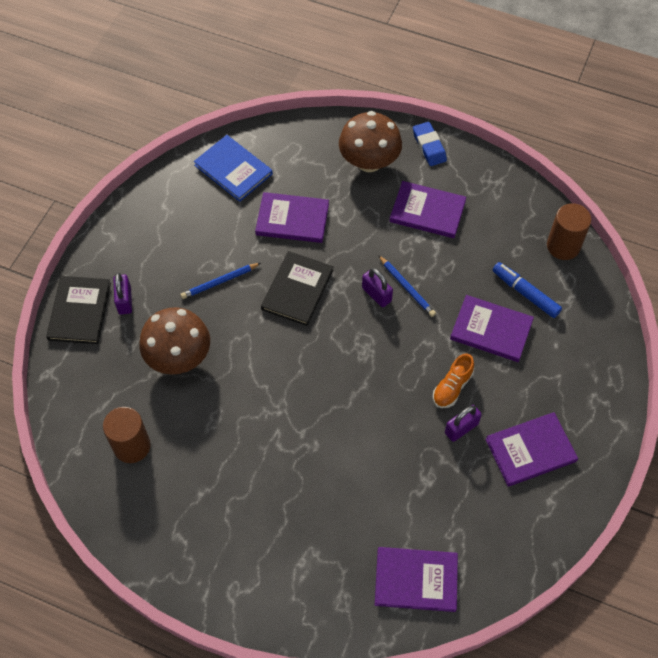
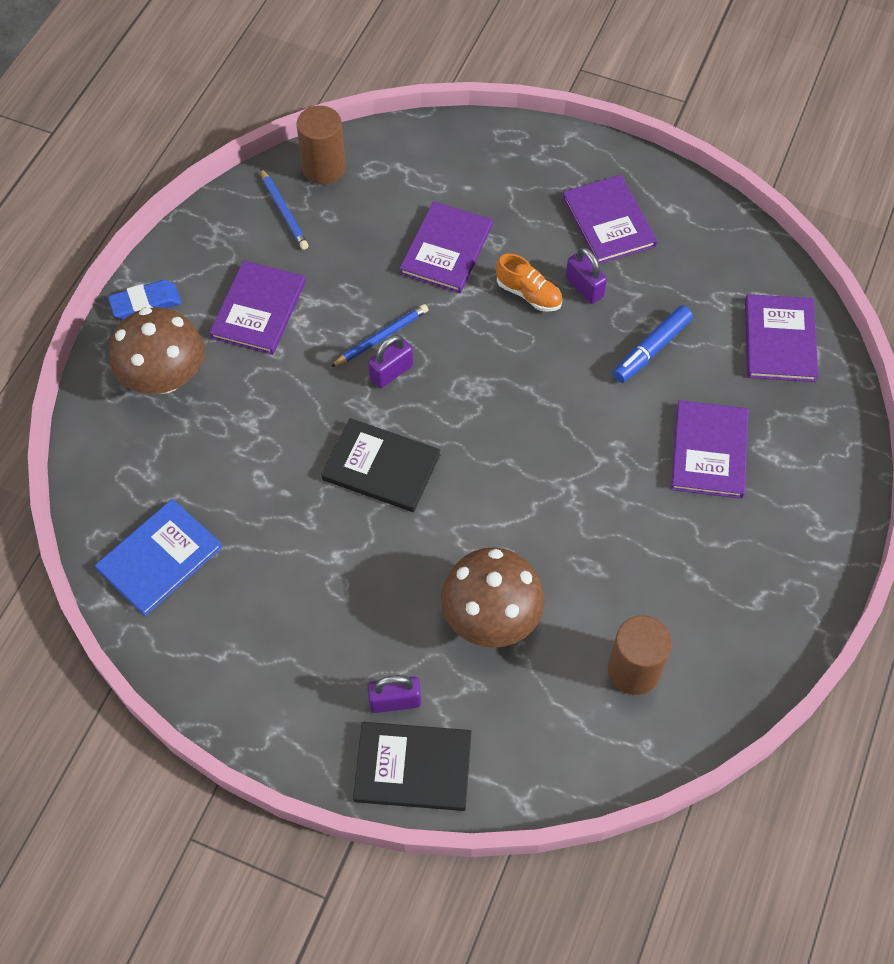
camera: 90 degrees left, 0 degrees up
blue pencil [180,263,261,299] -> blue pencil moved to [260,168,309,250]
purple book [255,192,329,243] -> purple book moved to [671,400,748,499]
blue marker [493,262,562,318] -> blue marker moved to [613,305,693,383]

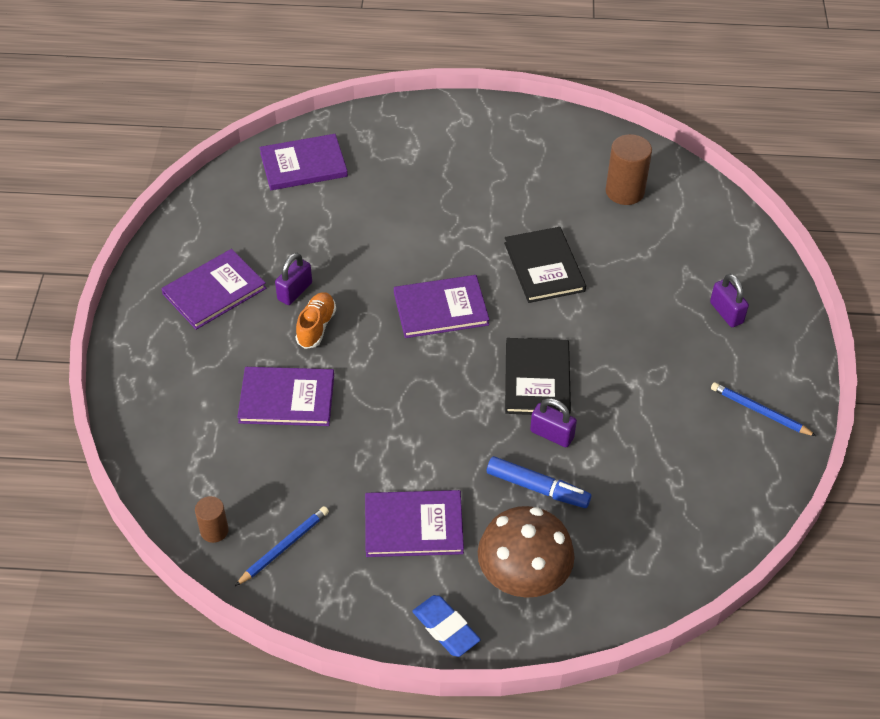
camera: 110 degrees left, 10 degrees down
blue book [95,499,222,616] -> none
brown cylinder [296,106,346,184] -> brown cylinder [195,496,229,543], size x0.59
blue pencil [331,304,429,367] -> blue pencil moved to [711,382,816,436]
black book [353,722,471,811] -> black book moved to [504,227,586,303]
purple padlock [368,335,413,388] -> purple padlock moved to [530,398,577,447]
brown mushroom [441,547,545,648] -> none
blue marker [613,305,693,383] -> blue marker moved to [487,456,591,508]
purple book [671,400,748,499] -> purple book moved to [394,275,490,338]

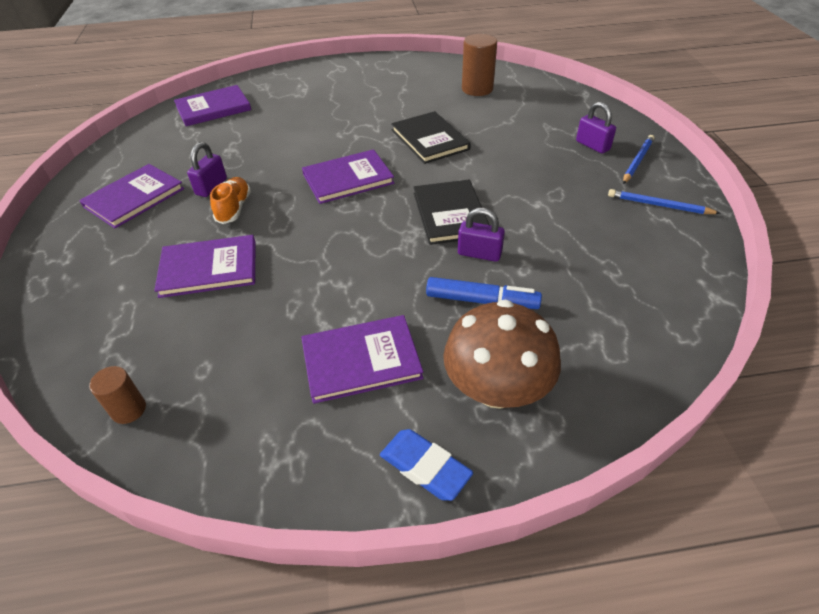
camera: 10 degrees left, 5 degrees down
blue pencil [235,506,329,586] -> blue pencil moved to [623,135,655,184]

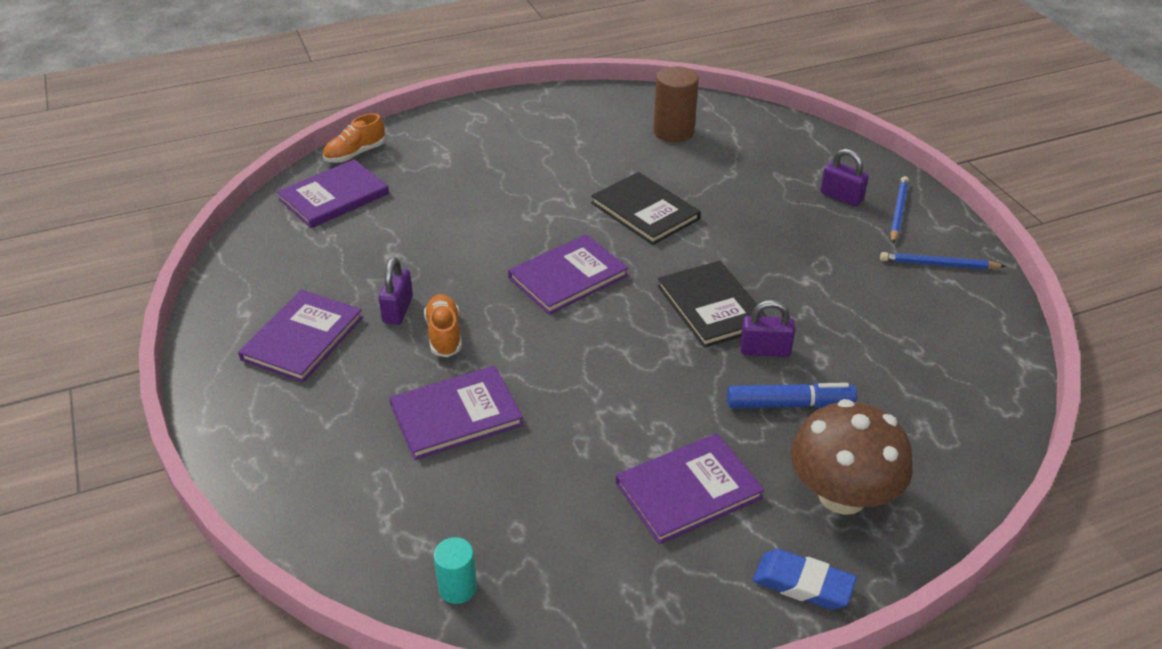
camera: 15 degrees left, 5 degrees down
brown cylinder [89,366,146,424] -> turquoise cylinder [434,537,477,604]
none -> orange shoe [323,113,385,163]

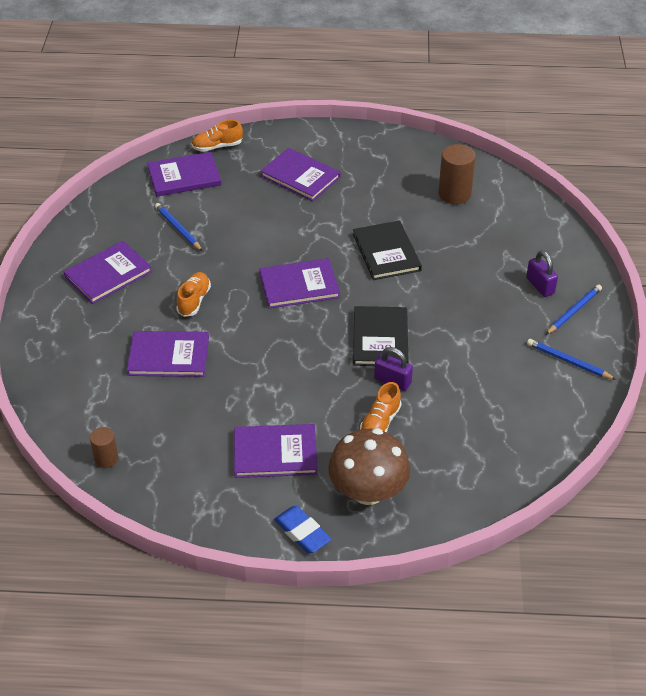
camera: 25 degrees right, 5 degrees up
purple padlock [379,257,413,325] -> none
turquoise cylinder [434,537,477,604] -> brown cylinder [90,427,118,468]
blue marker [727,383,857,408] -> orange shoe [360,382,402,432]
none -> blue pencil [155,203,202,251]
none -> purple book [260,148,341,201]

